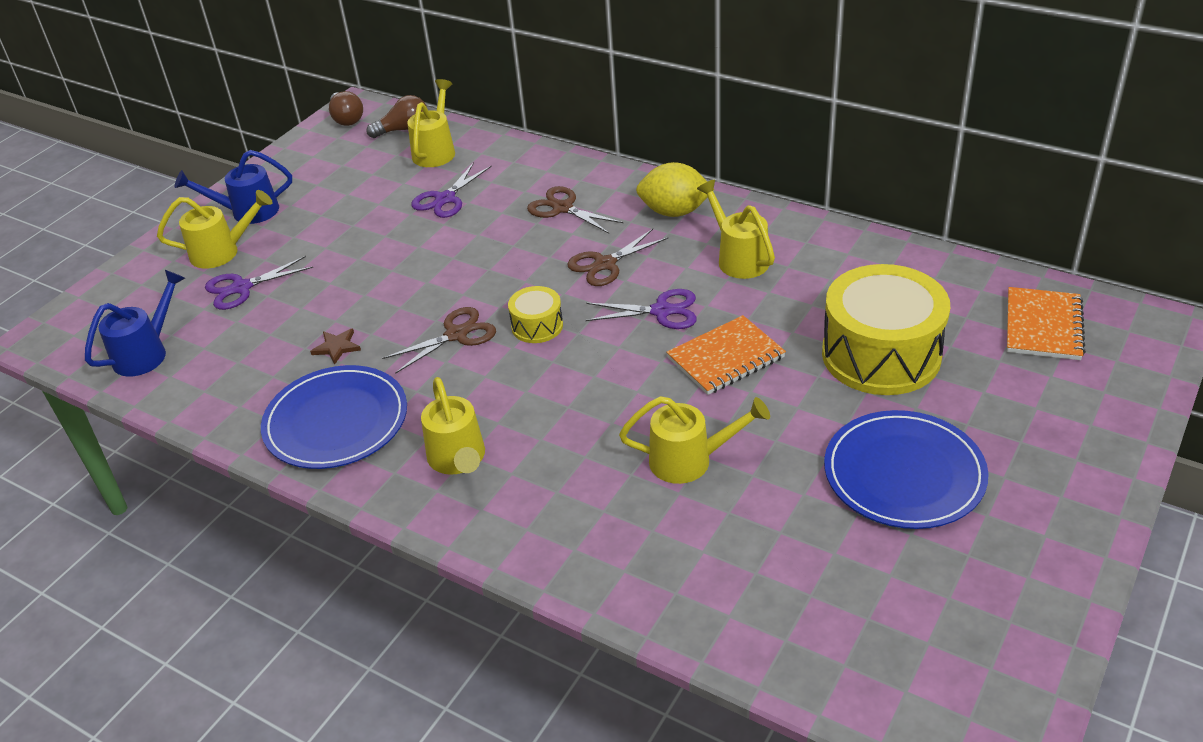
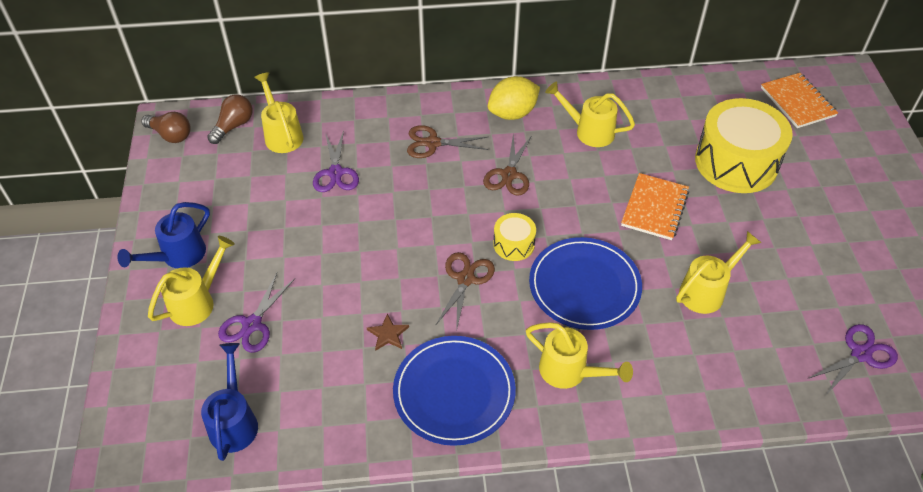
camera: 40 degrees left, 10 degrees up
purple scissors [585,289,697,329] -> purple scissors moved to [807,324,898,396]
blue plate [824,410,989,529] -> blue plate moved to [529,237,642,330]

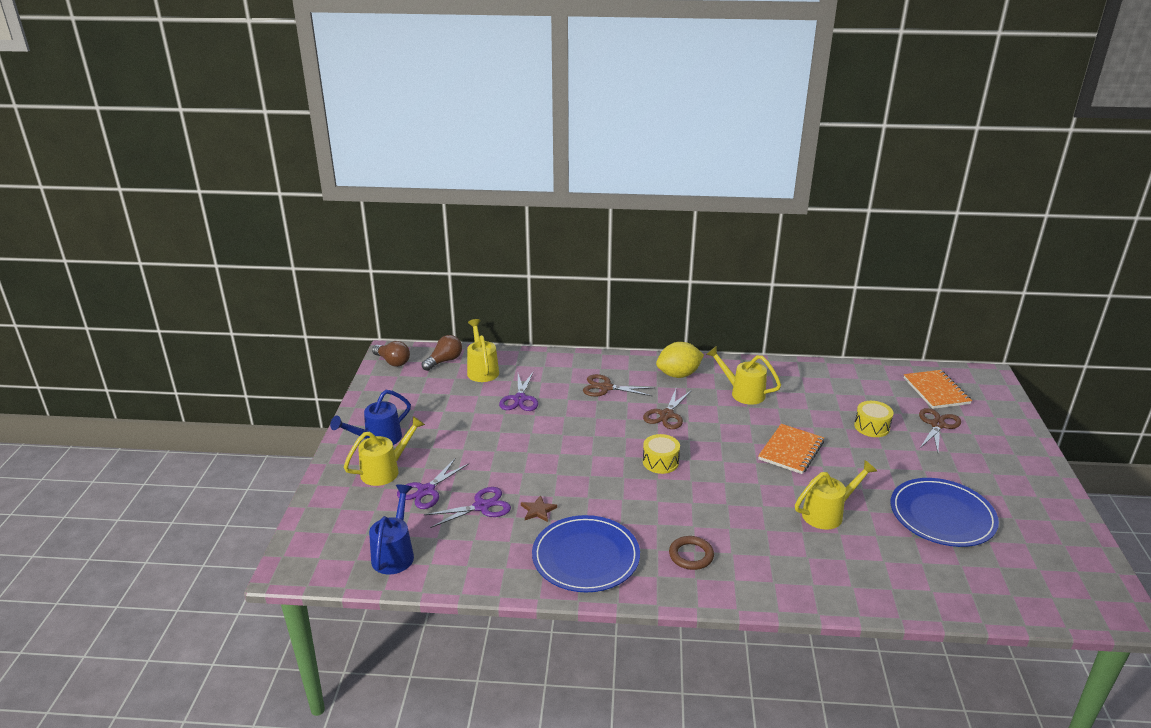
camera: 10 degrees right, 20 degrees down
brown scissors [435,252,495,332] -> brown scissors moved to [919,408,961,452]
yellow watering can [526,322,633,389] -> brown ring [669,536,714,570]
blue plate [529,237,642,330] -> blue plate moved to [891,478,999,547]
yellow drum [695,98,793,193] -> yellow drum [854,401,893,437], size x0.47
purple scissors [807,324,898,396] -> purple scissors moved to [424,487,511,528]

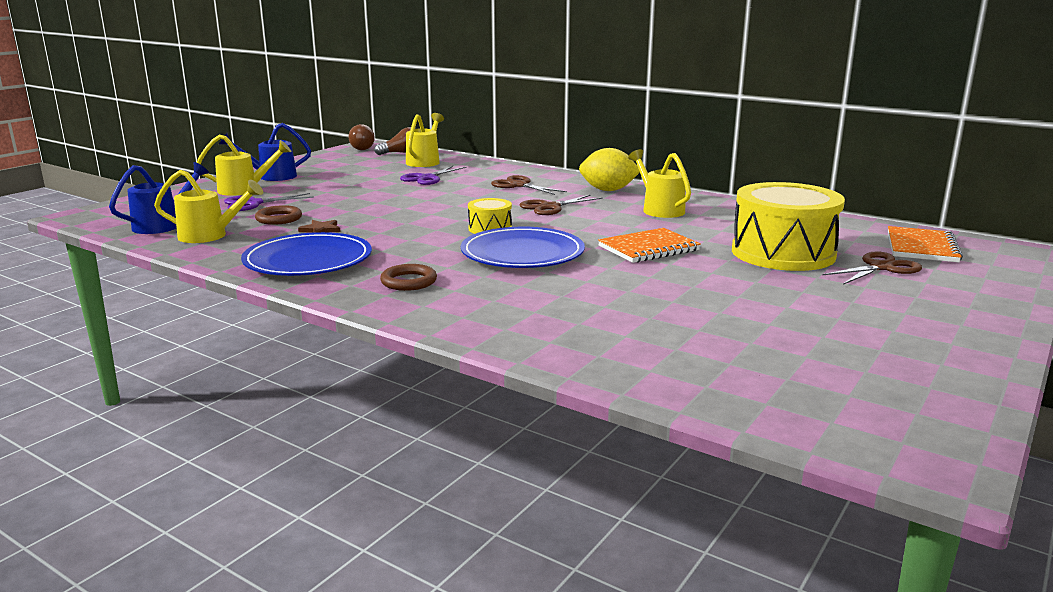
camera: 30 degrees right, 10 degrees down
purple scissors [424,487,511,528] -> brown ring [255,205,302,225]
yellow watering can [795,460,877,530] -> yellow watering can moved to [154,170,263,243]
yellow drum [854,401,893,437] -> yellow drum [732,182,845,271], size x2.13
blue plate [891,478,999,547] -> blue plate moved to [461,227,585,268]

